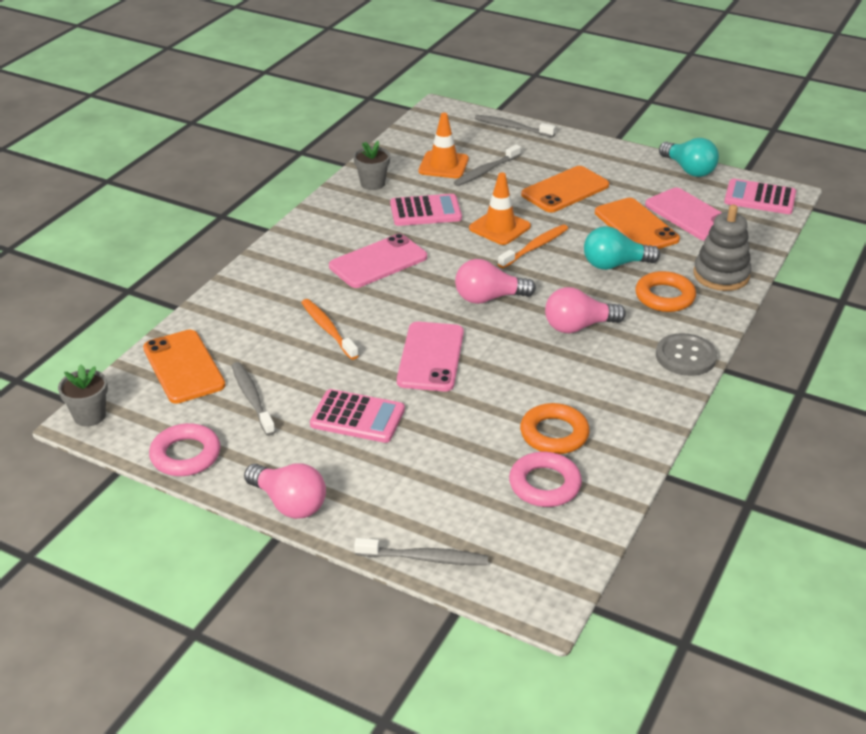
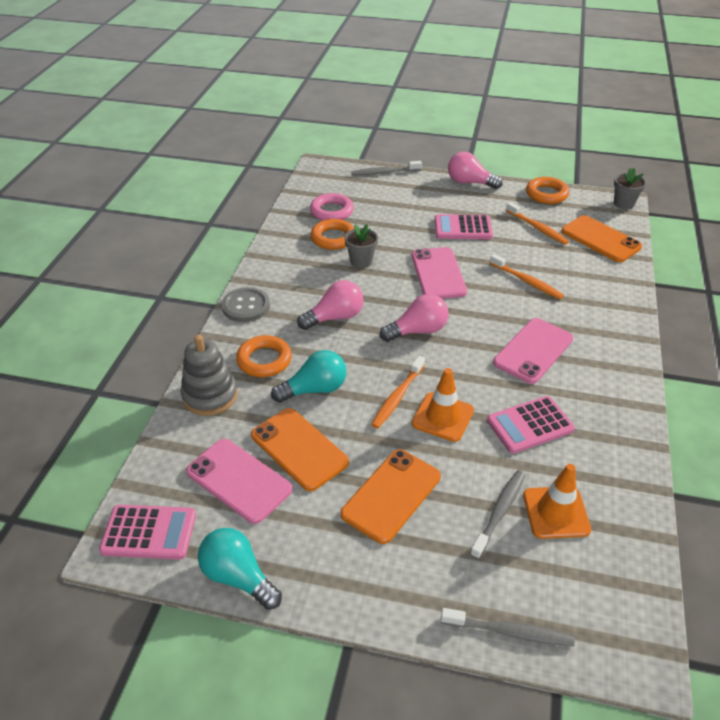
camera: 165 degrees right, 5 degrees up
pink ring [149,423,220,476] -> orange ring [526,177,569,204]
grey toothbrush [232,362,276,436] -> orange toothbrush [506,202,569,245]
grey flower pot [353,141,390,190] -> grey flower pot moved to [345,224,378,268]

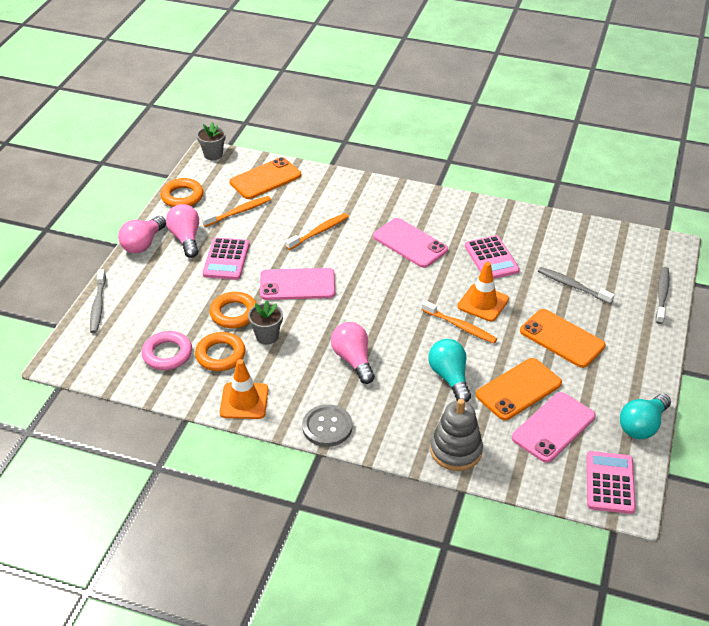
camera: 85 degrees left, 0 degrees up
orange ring [236,335,292,377] -> orange ring moved to [210,292,257,328]
pink light bulb [380,294,449,342] -> pink light bulb moved to [166,204,199,258]
orange traffic cone [523,464,591,539] -> orange traffic cone moved to [220,359,268,419]

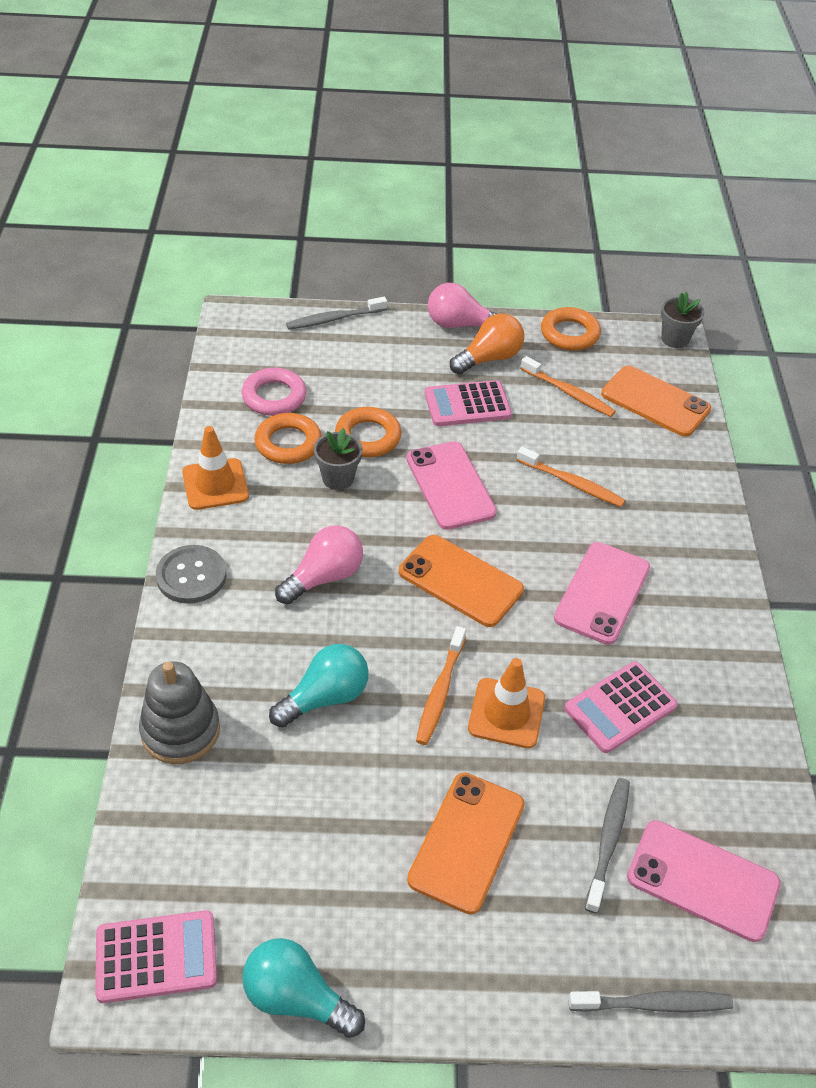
camera: 70 degrees right, 5 degrees up
pink light bulb [166,204,199,258] -> orange light bulb [450,313,524,375]
orange phone [476,358,562,420] -> orange phone moved to [399,535,524,627]
pink phone [512,392,596,463] -> pink phone moved to [627,820,781,942]

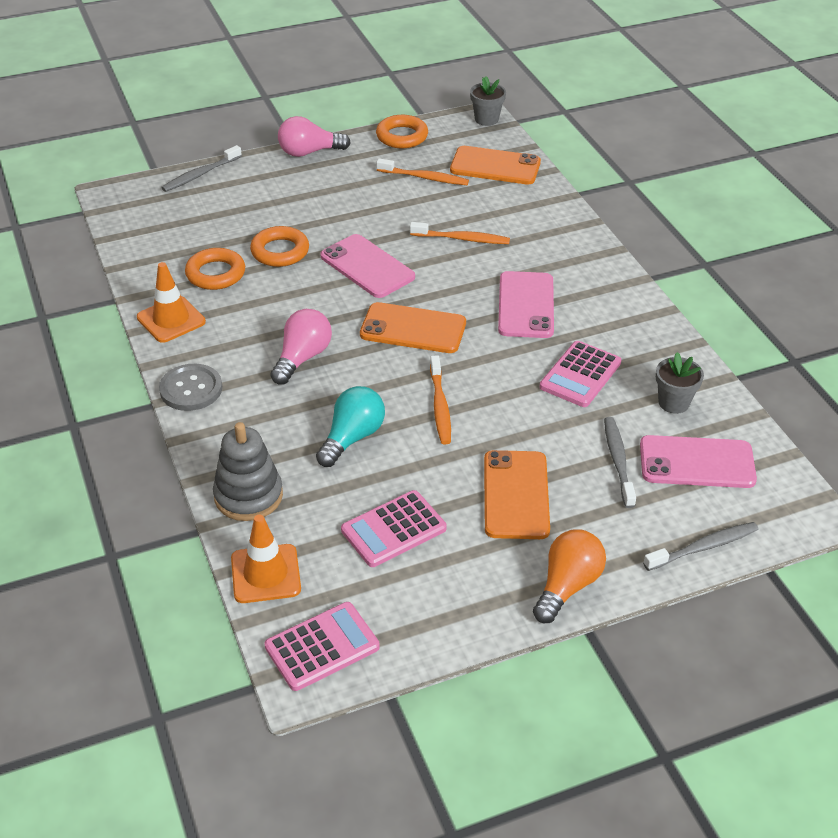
camera: 20 degrees left, 5 degrees down
pink ring [242,368,306,416] -> none
turquoise light bulb [242,938,365,1038] -> none
grey flower pot [314,428,362,490] -> grey flower pot moved to [656,352,704,414]
pink calculator [425,380,512,426] -> pink calculator moved to [341,490,447,567]
orange light bulb [450,313,524,375] -> orange light bulb moved to [533,529,606,623]
orange traffic cone [468,658,545,748] -> orange traffic cone moved to [231,514,301,603]

